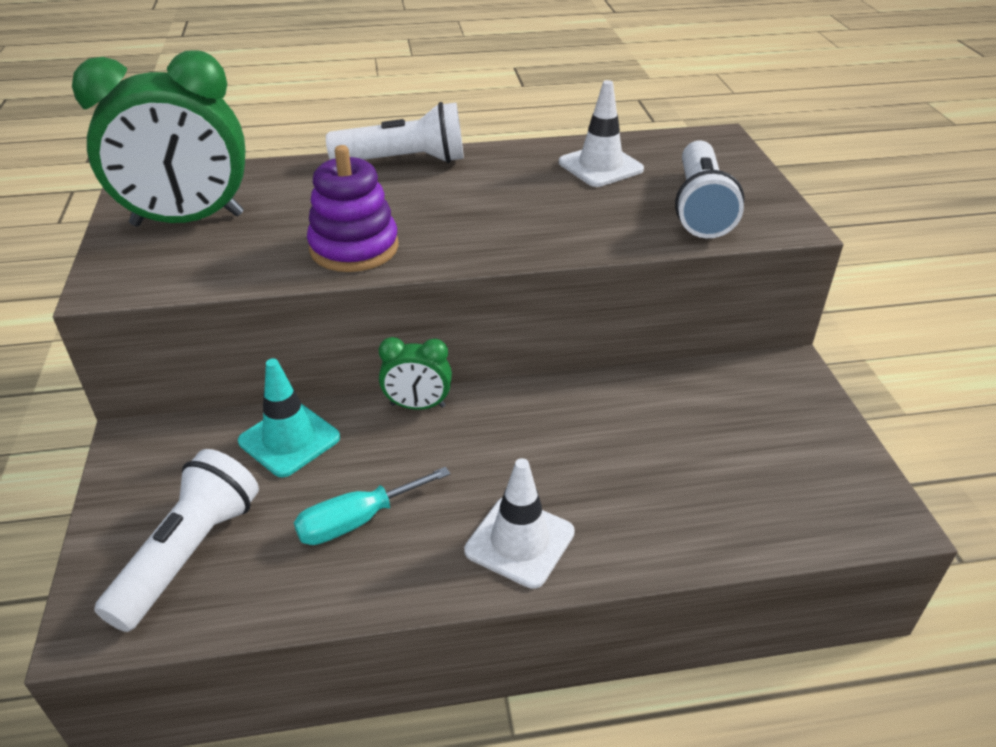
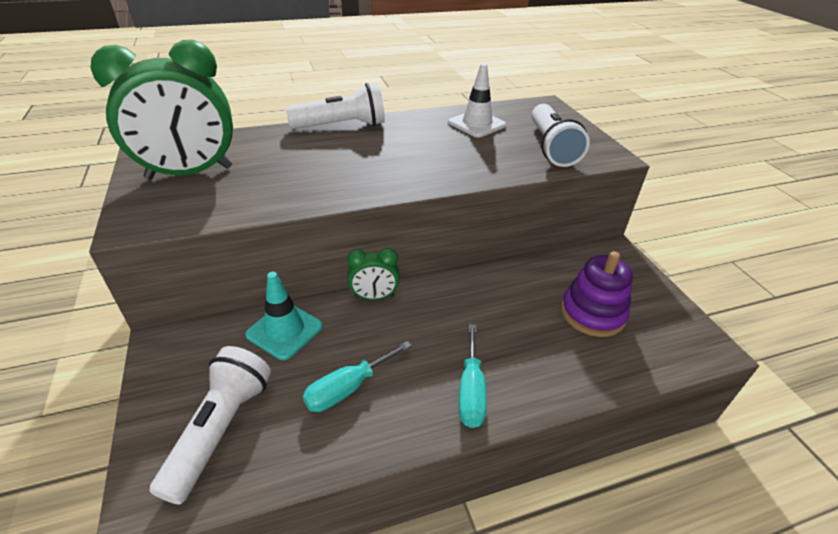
camera: 10 degrees left, 0 degrees up
purple stacking toy [307,145,399,272] -> purple stacking toy moved to [561,251,633,337]
white traffic cone [464,458,575,589] -> turquoise screwdriver [459,324,487,428]

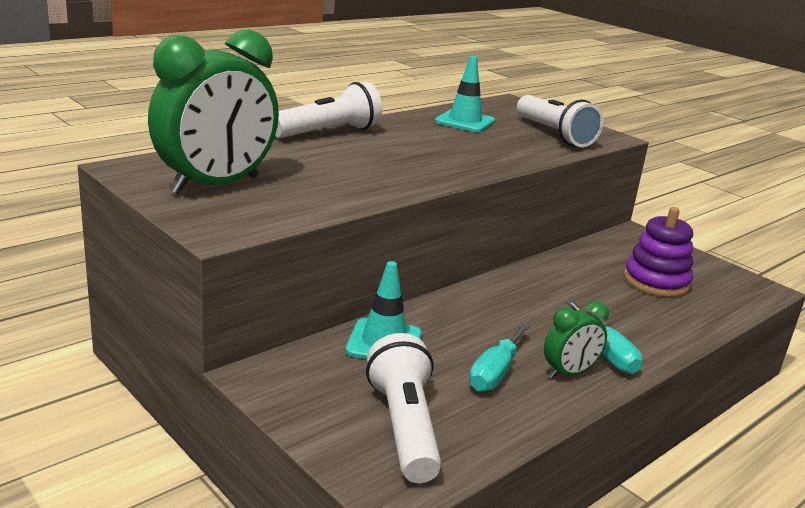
camera: 25 degrees left, 15 degrees down
green clock [347,248,400,300] -> green clock moved to [544,301,609,379]
white traffic cone [448,63,506,137] -> turquoise traffic cone [435,56,495,132]

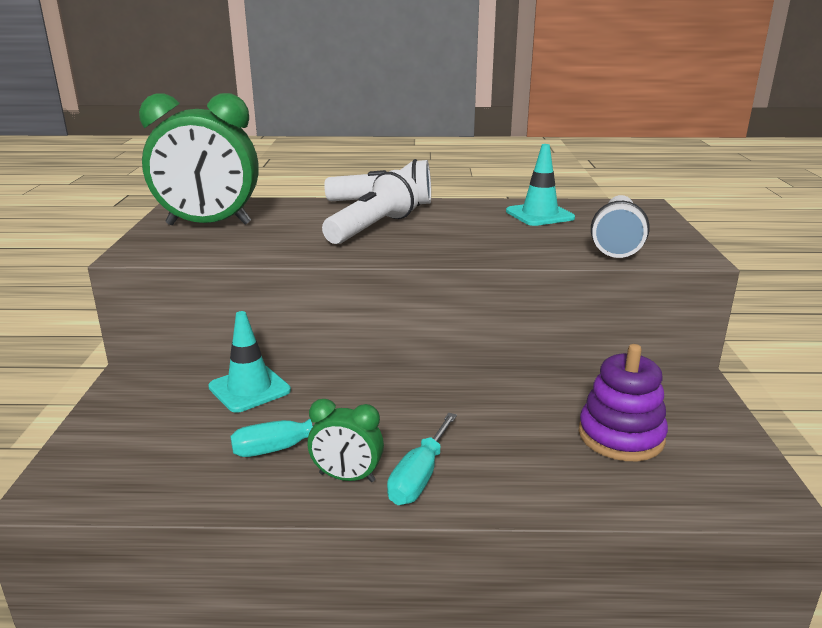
camera: 45 degrees right, 0 degrees up
white flashlight [366,333,441,483] -> white flashlight moved to [322,170,419,244]

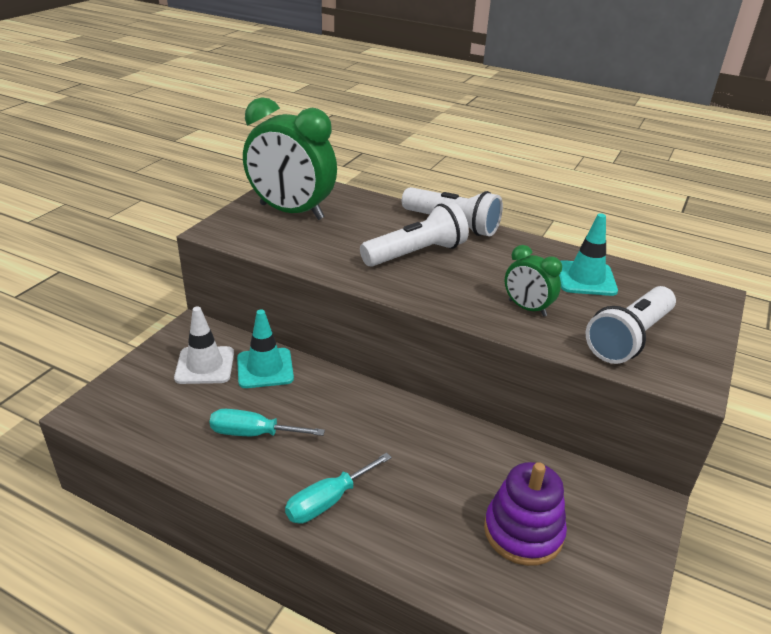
camera: 25 degrees right, 10 degrees up
green clock [308,399,384,482] -> green clock moved to [505,245,562,316]
none -> white traffic cone [174,306,234,384]

